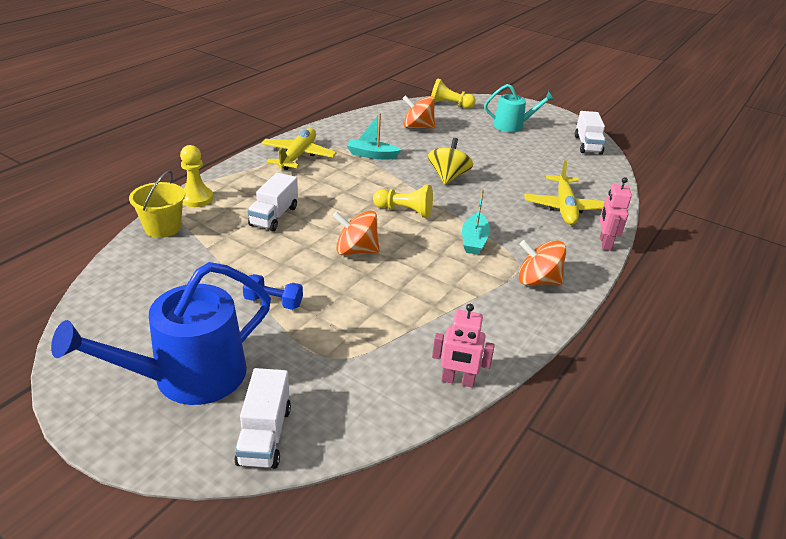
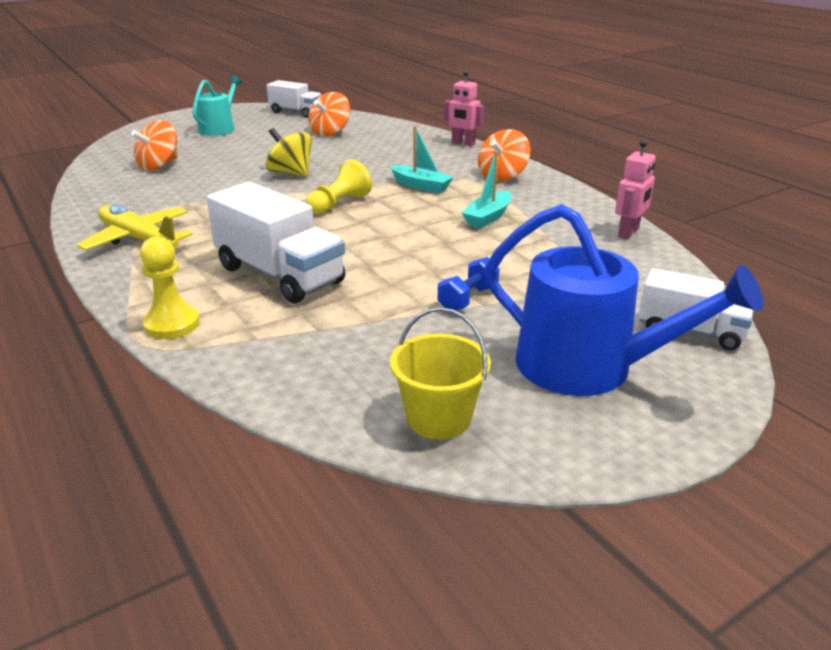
camera: 65 degrees left, 5 degrees down
blue watering can [51,262,271,405] -> blue watering can turned 45 degrees counterclockwise [484,204,763,396]
yellow bucket [129,171,185,238] -> yellow bucket moved to [390,307,491,439]
white truck [247,172,298,231] -> white truck [206,182,345,303], size x1.61
orange spinning top [333,210,380,255] -> orange spinning top moved to [308,92,350,137]
turquoise boat [347,113,401,159] -> turquoise boat moved to [462,151,512,228]
yellow pawn [431,78,476,109] -> none
yellow plane [524,160,605,225] -> none

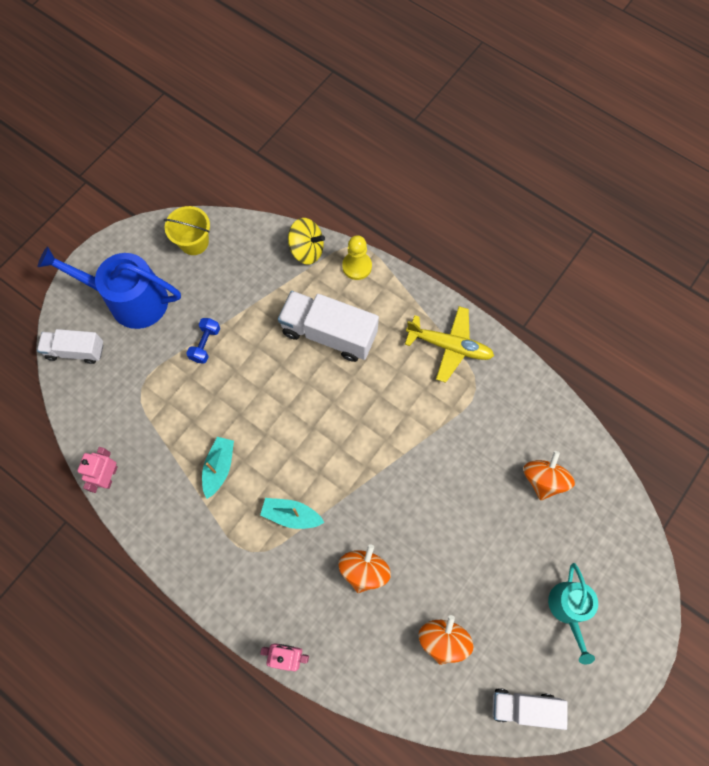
camera: 160 degrees right, 40 degrees up
yellow spinning top [265,128,312,177] -> yellow spinning top moved to [288,218,325,264]
yellow pawn [306,159,372,215] -> none
orange spinning top [478,129,530,182] -> orange spinning top moved to [338,544,391,593]

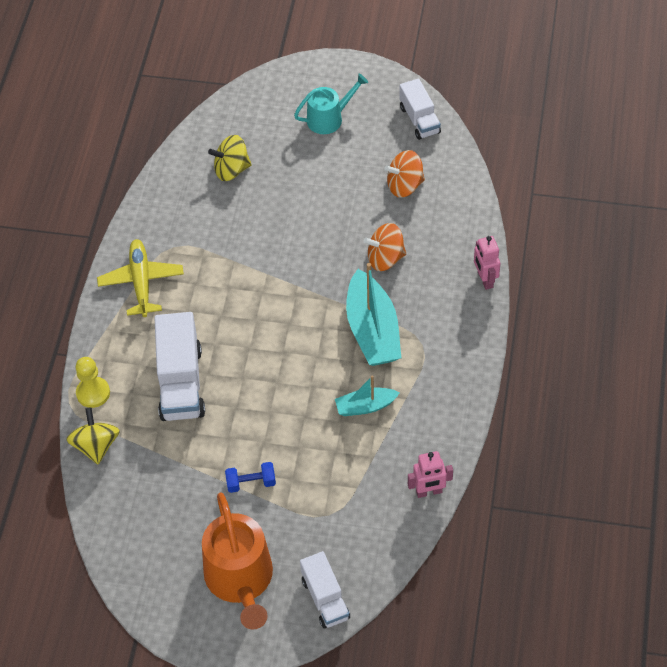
camera: 115 degrees left, 15 degrees down
blue watering can [38,246,181,329] -> orange watering can [202,492,273,630]
yellow bucket [164,206,210,255] -> none
turquoise boat [260,498,325,529] -> turquoise boat [346,263,401,366], size x1.82
orange spinning top [523,451,575,500] -> yellow spinning top [208,135,252,181]

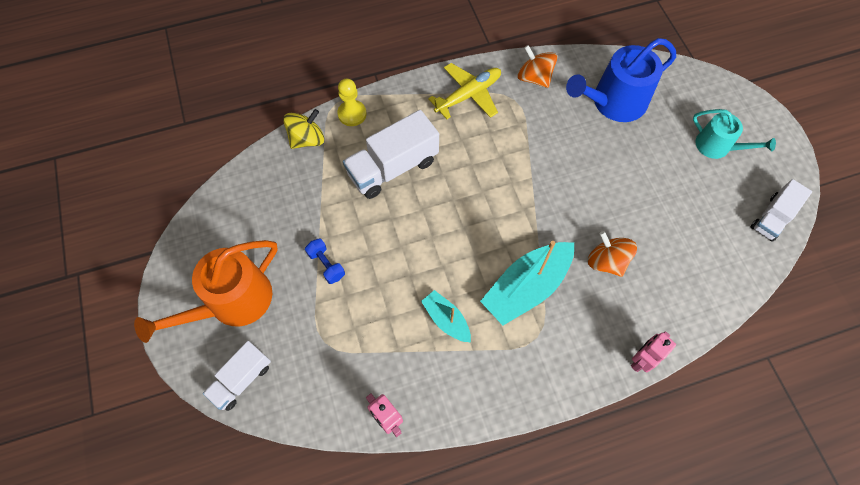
camera: 60 degrees right, 10 degrees up
yellow spinning top [208,135,252,181] -> blue watering can [566,38,676,122]
orange spinning top [384,150,425,198] -> orange spinning top moved to [517,45,557,88]

